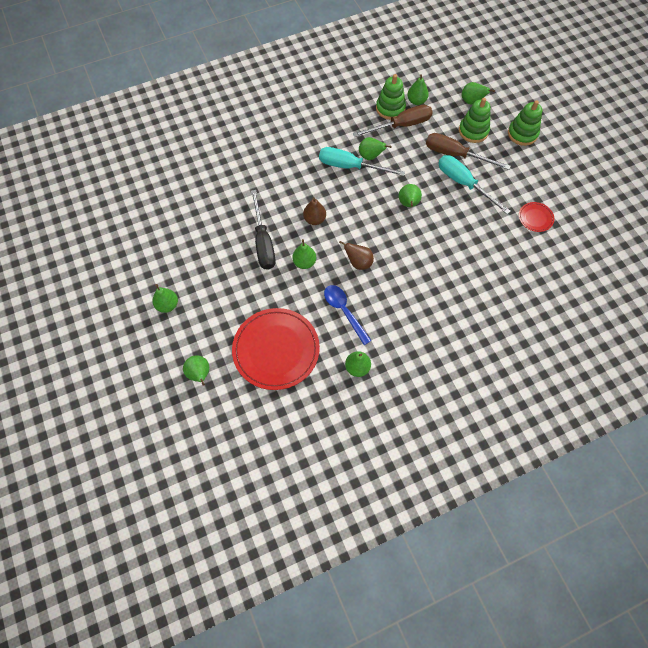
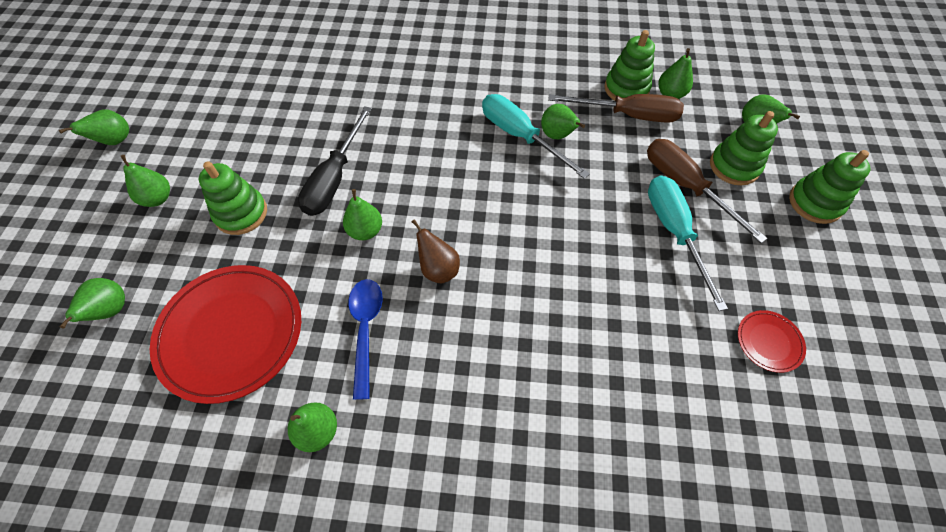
camera: 30 degrees right, 5 degrees down
brown pear [303,197,326,225] -> none
green pear [399,184,422,207] -> green pear moved to [59,109,129,145]
none -> green stacking toy [199,161,267,235]

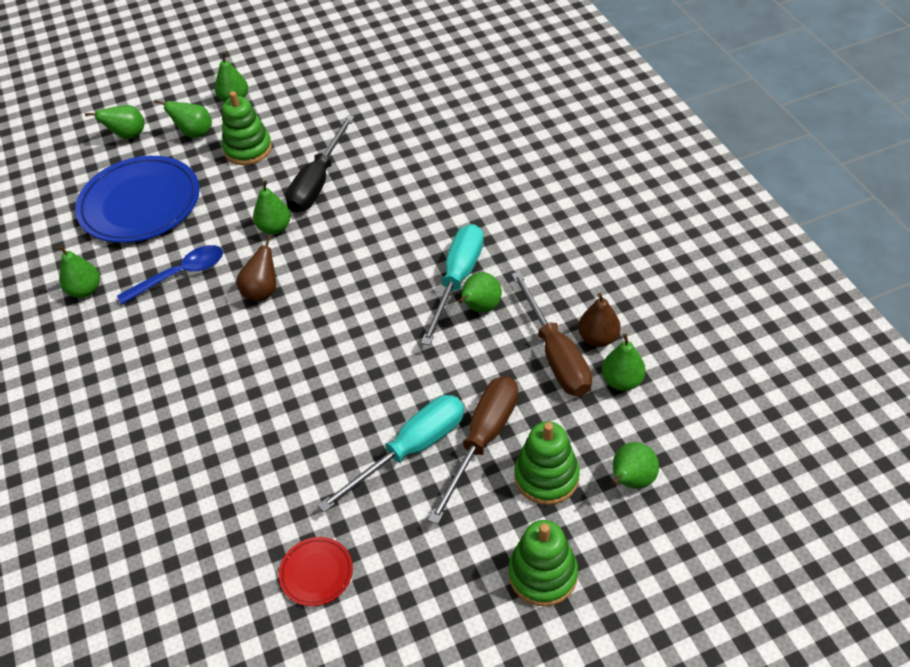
camera: 65 degrees right, 10 degrees down
green pear [59,109,129,145] -> green pear moved to [154,100,212,138]
red plate [150,265,301,404] -> blue plate [75,156,200,243]
black screwdriver [298,106,372,216] -> black screwdriver turned 60 degrees counterclockwise [285,115,354,213]
green stacking toy [604,30,655,101] -> brown pear [578,293,621,347]

